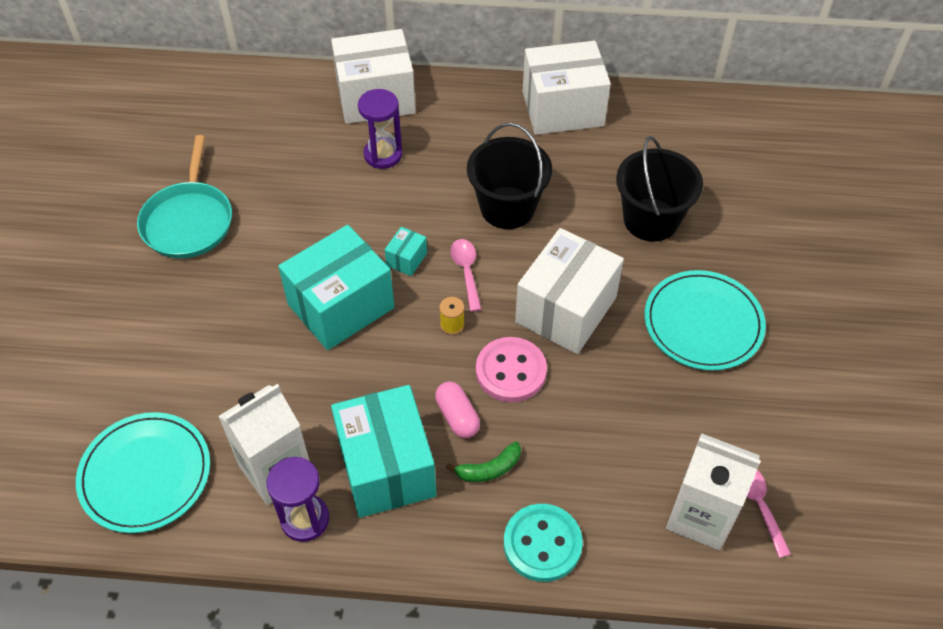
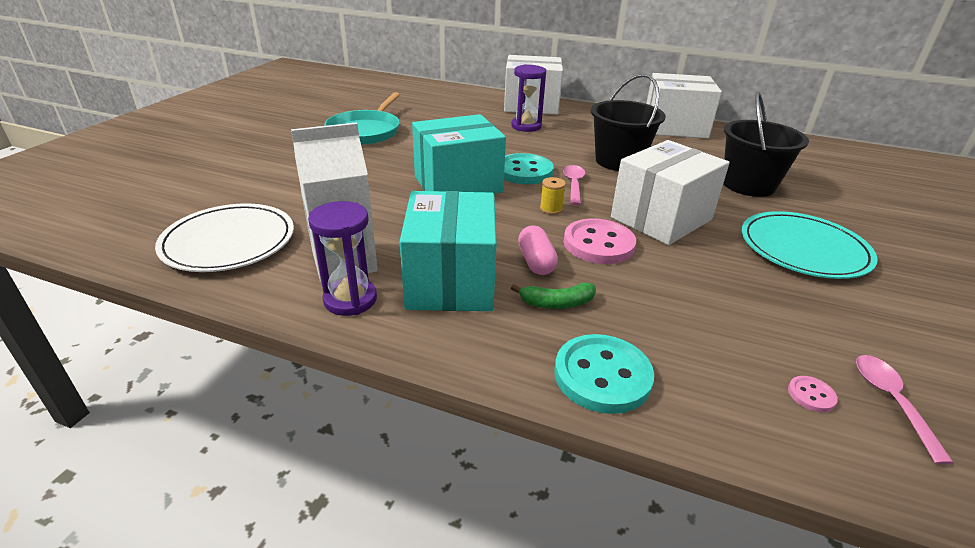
camera: 15 degrees right, 20 degrees down
turquoise plate [76,412,210,533] -> white plate [155,203,294,272]
turquoise box [385,227,427,276] -> turquoise button [504,153,554,184]
white carton [666,433,761,550] -> pink button [788,376,838,412]

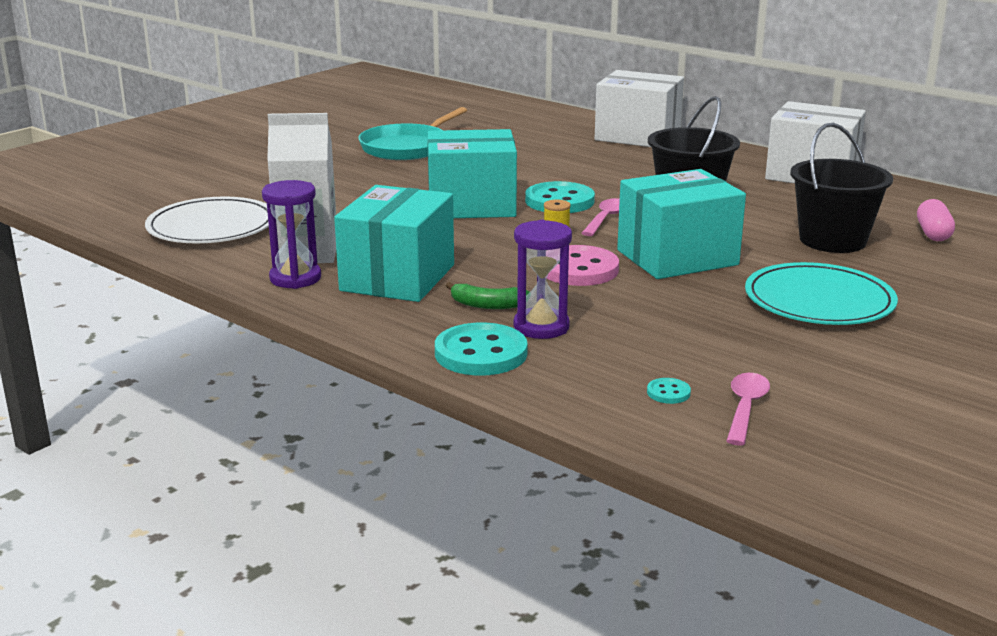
camera: 20 degrees right, 10 degrees down
purple hourglass [511,64,546,132] -> purple hourglass moved to [514,220,572,339]
pink capsule [518,225,558,275] -> pink capsule moved to [917,199,955,241]
white box [611,140,730,245] -> turquoise box [617,169,746,279]
pink button [788,376,838,412] -> turquoise button [647,378,691,404]

